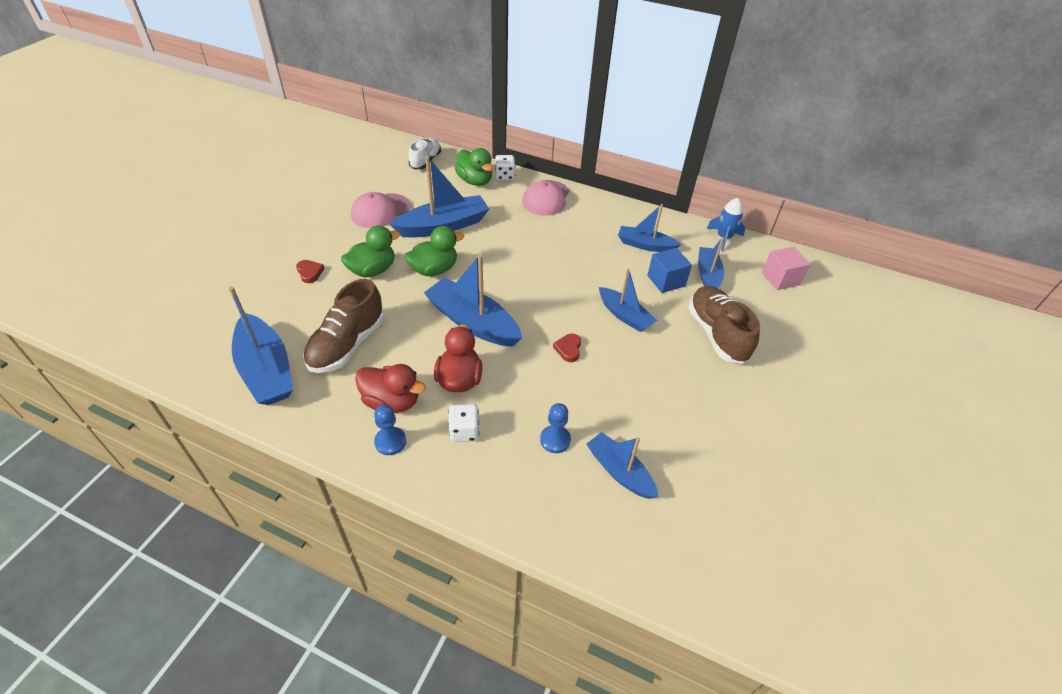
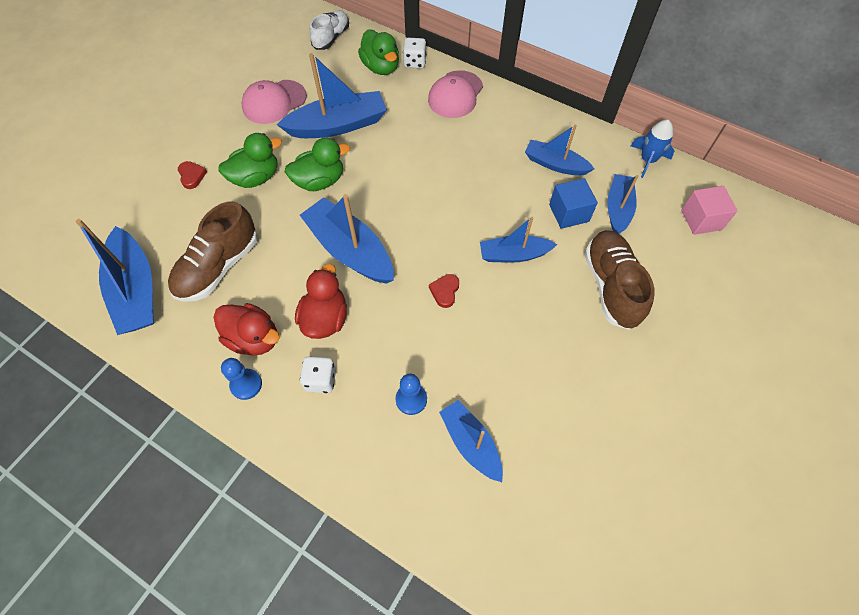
camera: 10 degrees right, 15 degrees up
blue boat [599,268,657,332] -> blue boat turned 120 degrees clockwise [480,217,557,263]

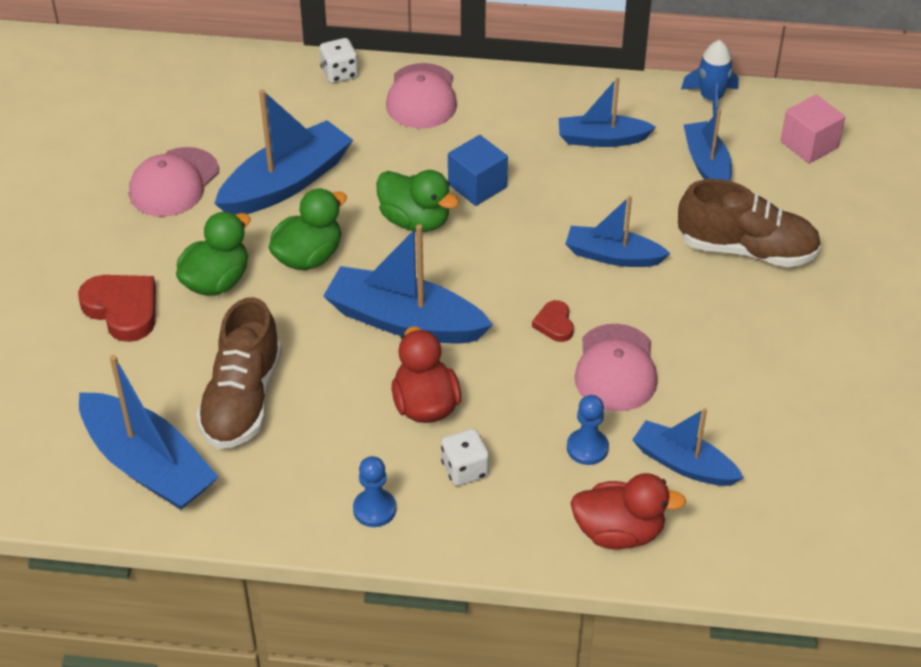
camera: 25 degrees left, 15 degrees down
red heart [178,161,207,189] -> red heart [78,275,156,342], size x1.85
red duck [214,303,280,356] -> red duck moved to [571,473,686,549]
white shoe [310,10,349,50] -> none
green duck [358,29,399,75] -> green duck moved to [376,170,459,232]
blue boat [480,217,557,263] -> blue boat turned 45 degrees clockwise [565,196,670,267]
blue cube [549,178,598,229] -> blue cube moved to [448,135,508,206]
brown shoe [584,230,655,330] -> brown shoe turned 135 degrees clockwise [678,179,821,267]
none -> pink cap [574,324,658,411]

